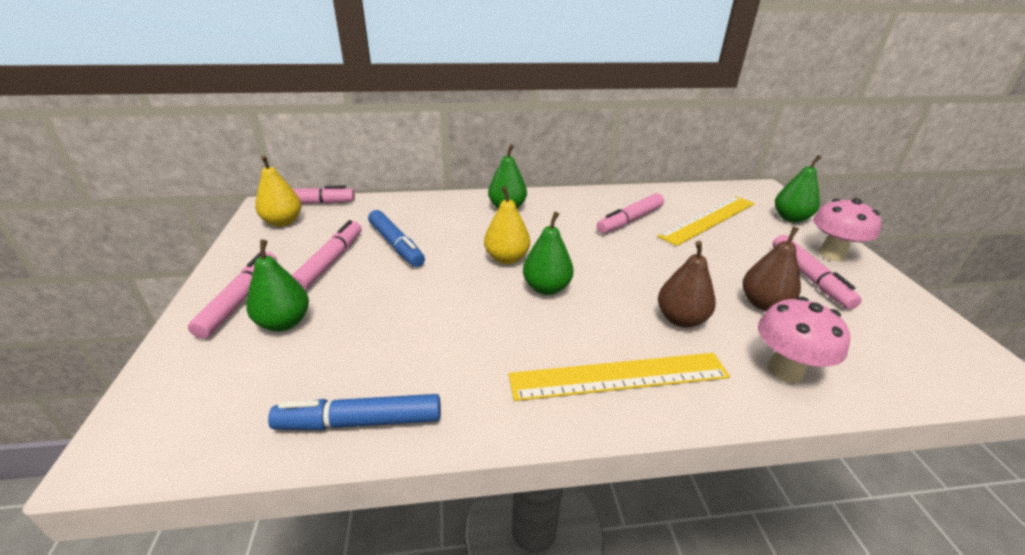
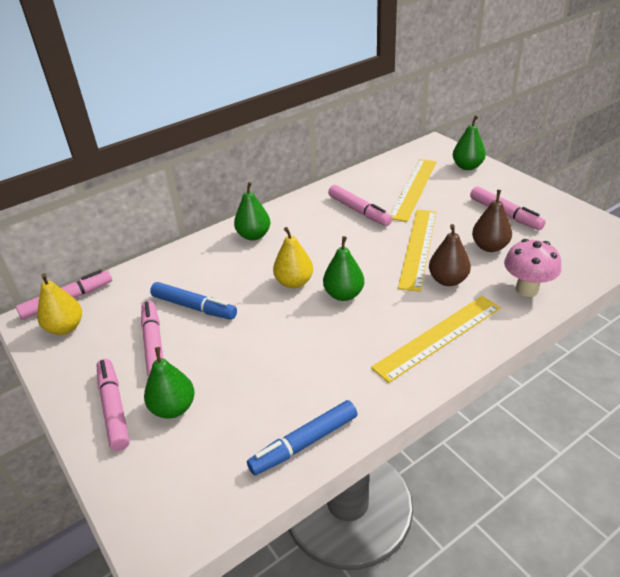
camera: 25 degrees left, 5 degrees up
pink marker [597,193,664,234] -> pink marker turned 60 degrees counterclockwise [328,185,392,226]
pink mushroom [813,198,882,261] -> none
none -> yellow ruler [398,210,436,292]

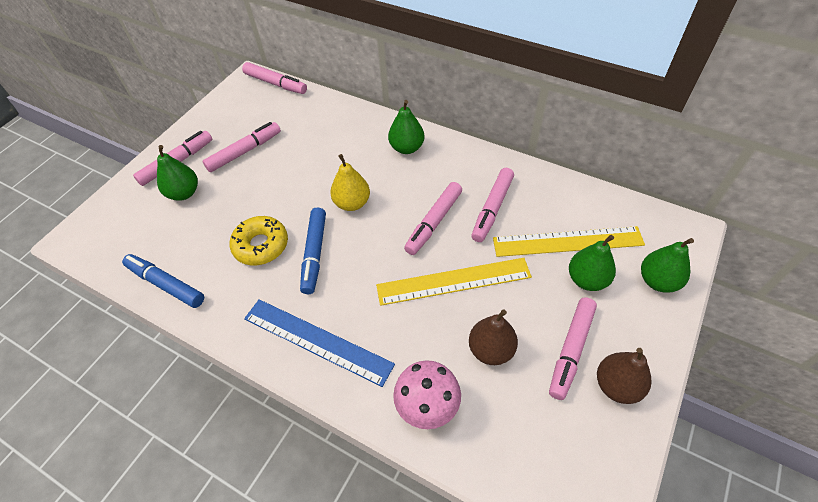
camera: 65 degrees right, 15 degrees up
yellow pear [37,273,82,335] -> none
blue marker [150,282,237,320] -> blue marker moved to [300,208,326,294]
green pear [323,236,364,301] -> green pear moved to [569,235,616,291]
yellow ruler [371,296,501,383] -> blue ruler [244,299,395,387]
brown pear [429,224,471,286] -> brown pear moved to [597,348,651,404]
none -> yellow donut [230,216,288,265]
none -> pink marker [404,182,462,255]

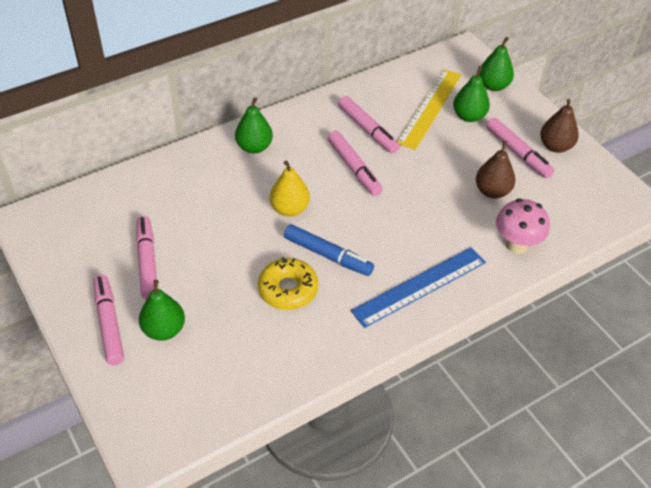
camera: 65 degrees left, 5 degrees down
blue marker [122,254,204,308] -> none
pink marker [242,62,307,94] -> none
yellow ruler [376,258,532,306] -> none

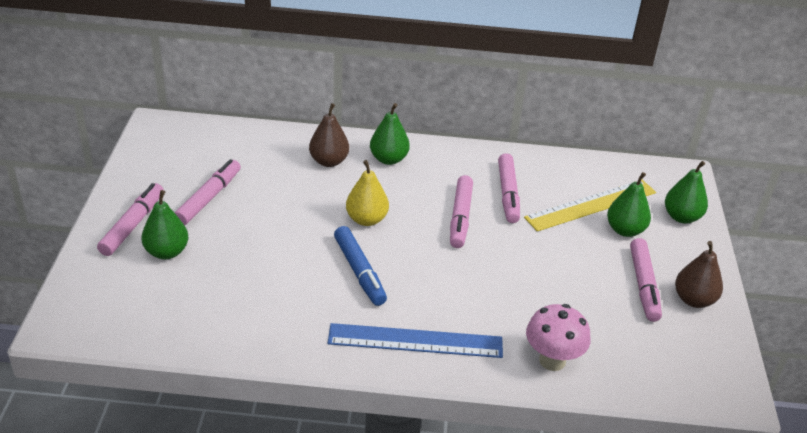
camera: 35 degrees right, 10 degrees down
yellow donut [258,257,319,310] -> none
brown pear [476,141,515,198] -> brown pear moved to [309,103,349,167]

